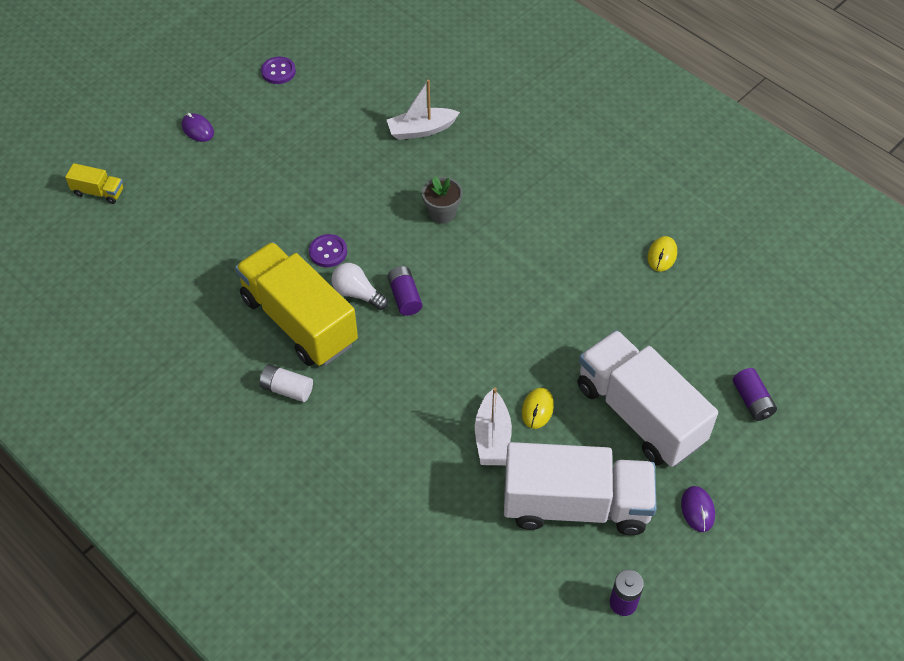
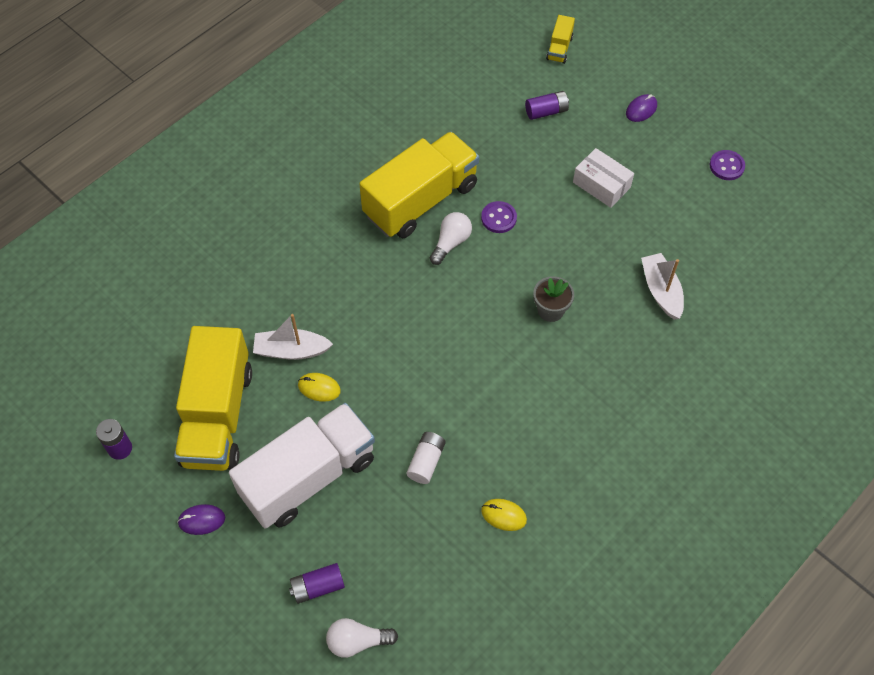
camera: 90 degrees right, 5 degrees up
white battery [259,364,313,402] -> white battery moved to [406,432,446,484]
purple battery [388,266,422,316] -> purple battery moved to [525,91,569,120]
white truck [504,442,657,535] -> yellow truck [174,326,252,471]
none -> white light bulb [326,618,398,658]
none -> white box [573,148,634,208]

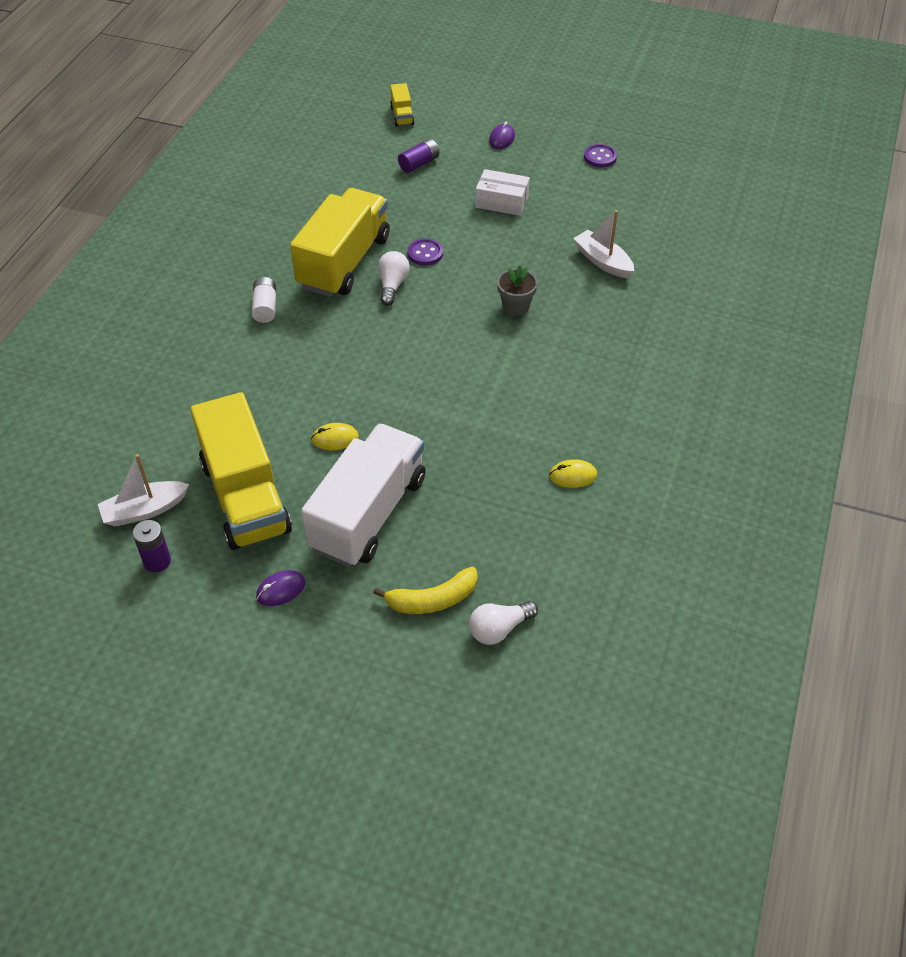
camera: 25 degrees left, 10 degrees down
white boat [253,314,333,360] -> white boat moved to [98,454,189,527]
purple battery [289,563,345,604] -> yellow banana [373,567,478,614]
white battery [406,432,446,484] -> white battery moved to [252,277,276,323]

